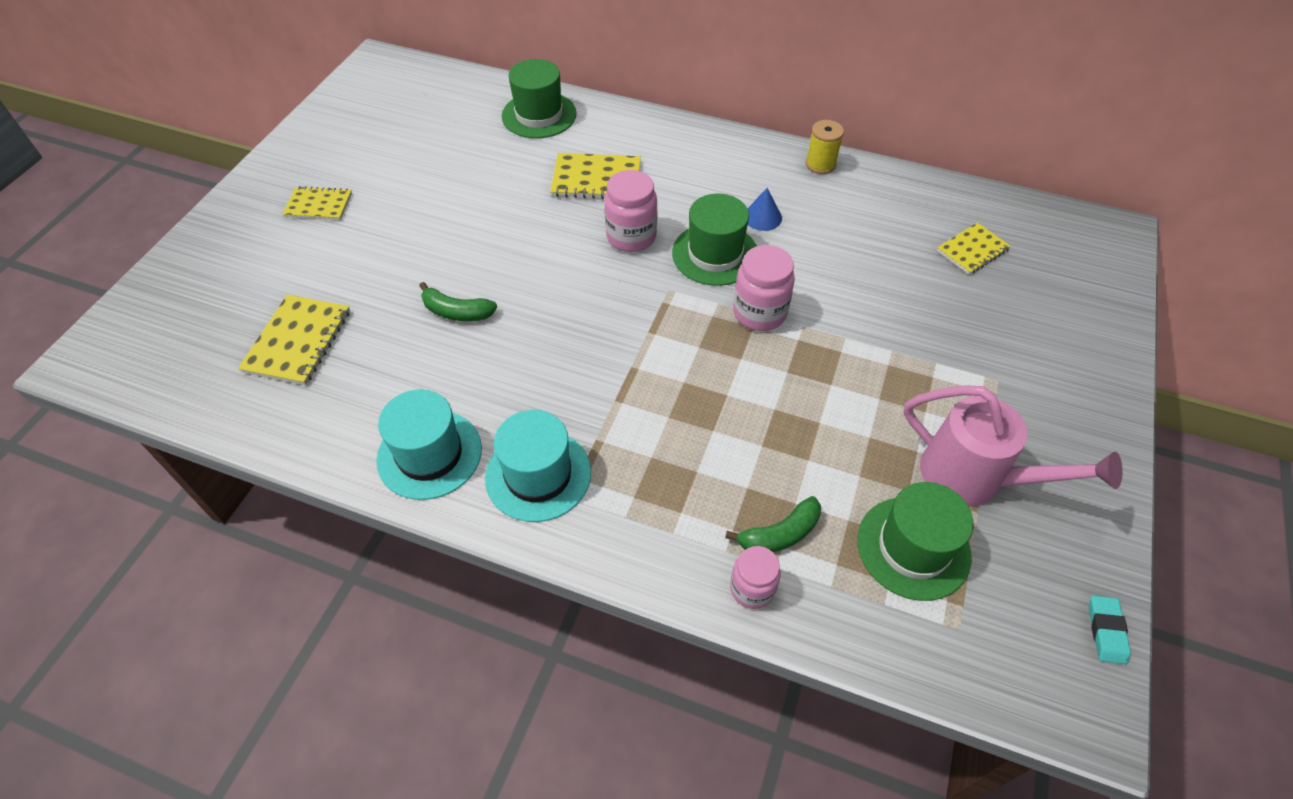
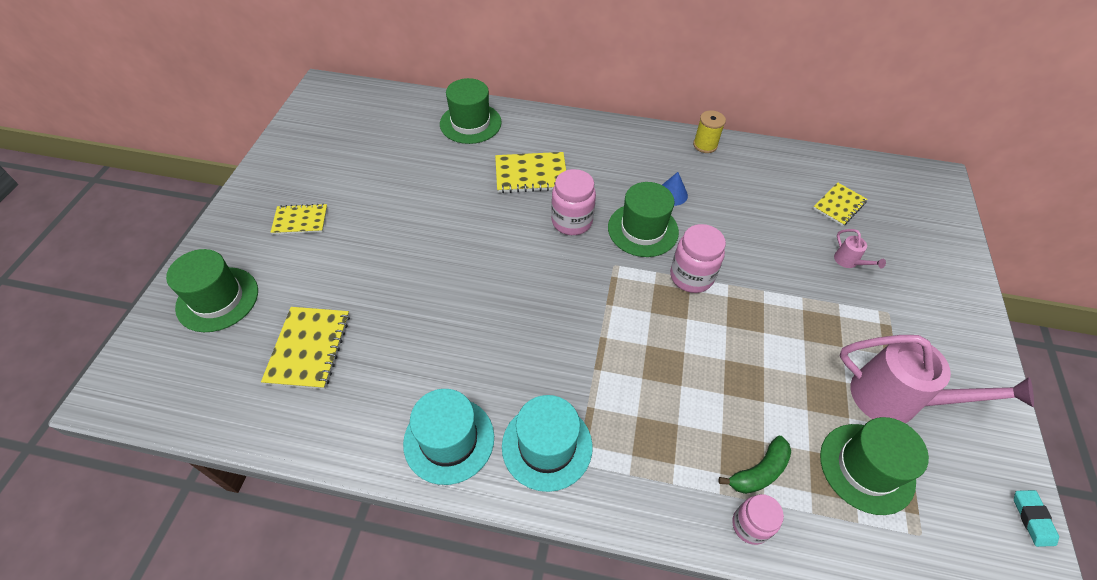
camera: 10 degrees left, 0 degrees up
green banana [419,282,497,321] -> none
none -> green hat [166,249,258,332]
none -> pink watering can [834,229,886,269]

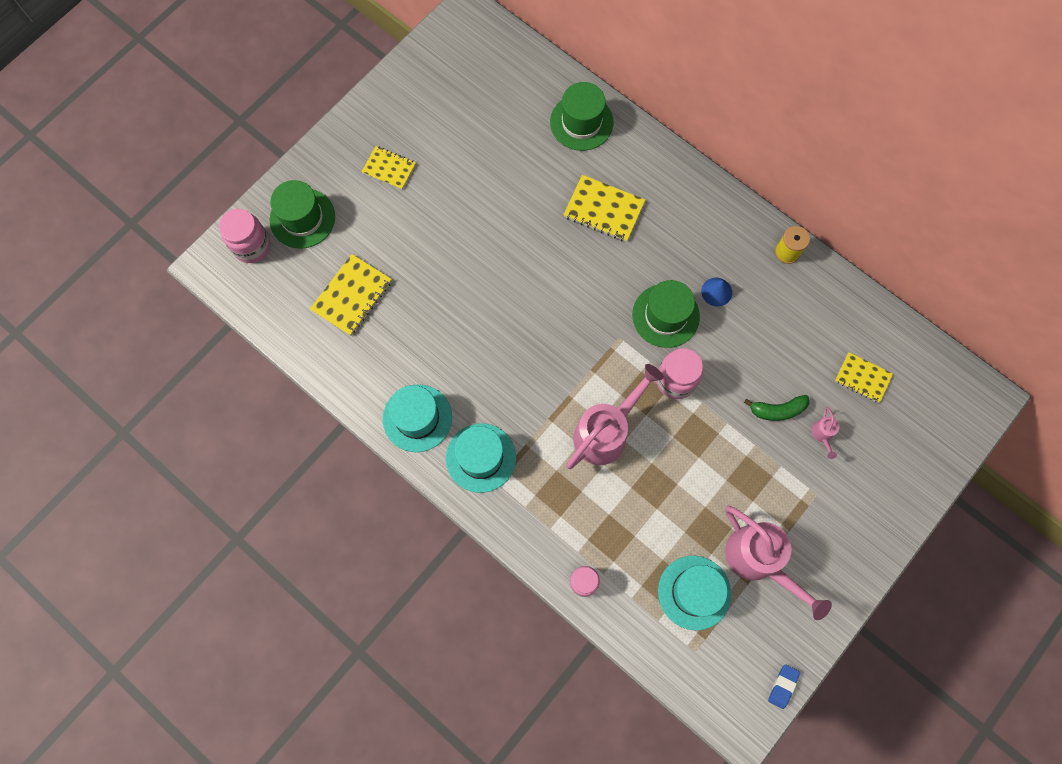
camera: 30 degrees right, 20 degrees up
pink jar [551,169,596,235] -> pink jar moved to [219,209,271,263]
green banana [719,436,791,494] -> green banana moved to [744,395,809,421]
yellow notebook [813,182,868,226] -> yellow notebook turned 45 degrees clockwise [835,352,893,403]
green hat [820,417,929,515] -> turquoise hat [658,556,731,630]
turquoise eraser [1014,490,1059,547] -> blue eraser [768,664,800,709]
none -> pink watering can [566,364,664,469]

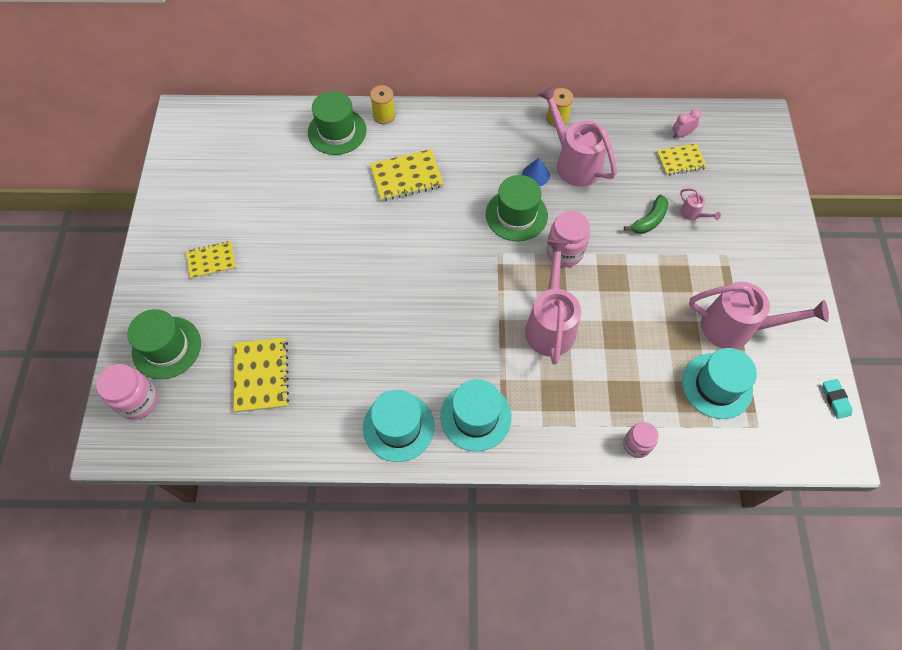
camera: 40 degrees left, 10 degrees down
blue eraser [768,664,800,709] -> turquoise eraser [822,379,853,419]
none -> yellow spool [370,85,395,124]
none -> pink watering can [538,86,617,187]
none -> pink clock [673,109,701,138]

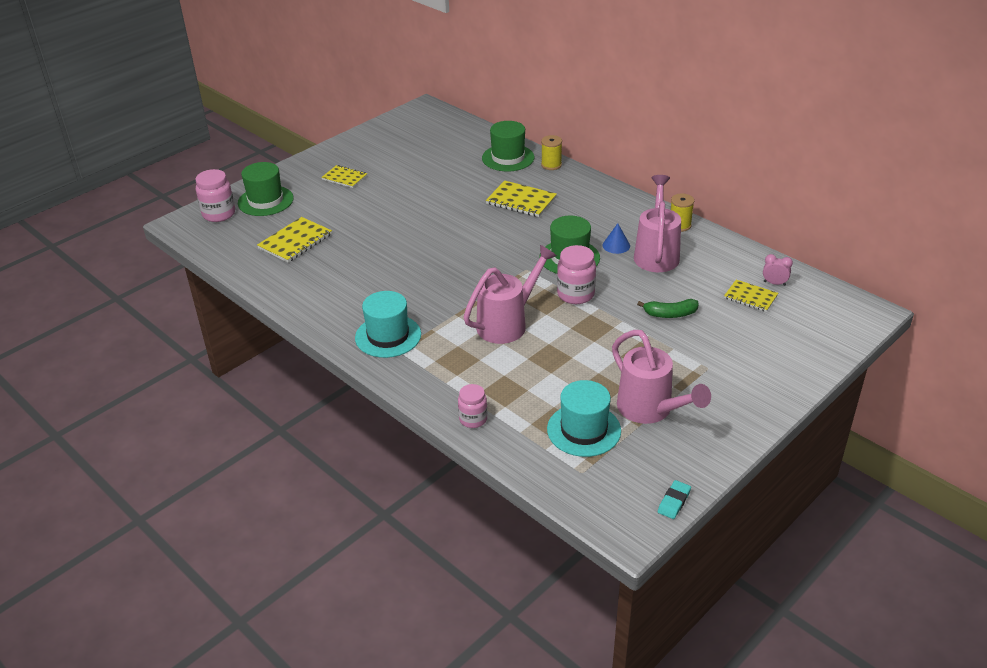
camera: 45 degrees right, 25 degrees down
turquoise hat [363,390,435,462] -> none
pink watering can [680,188,721,220] -> none

